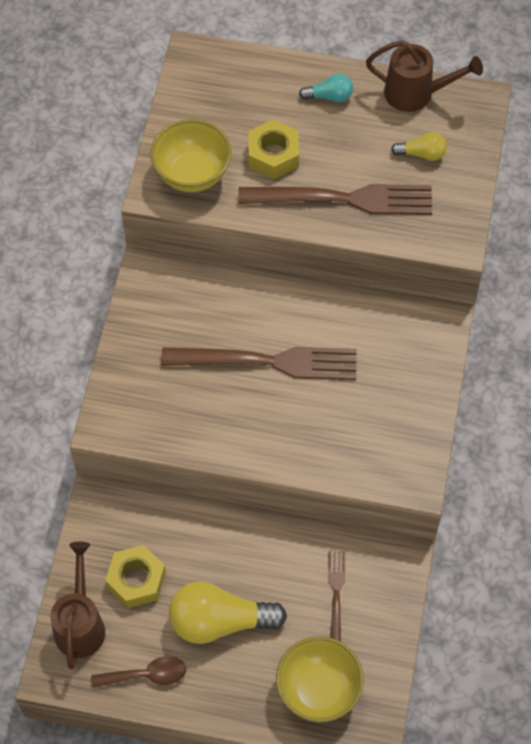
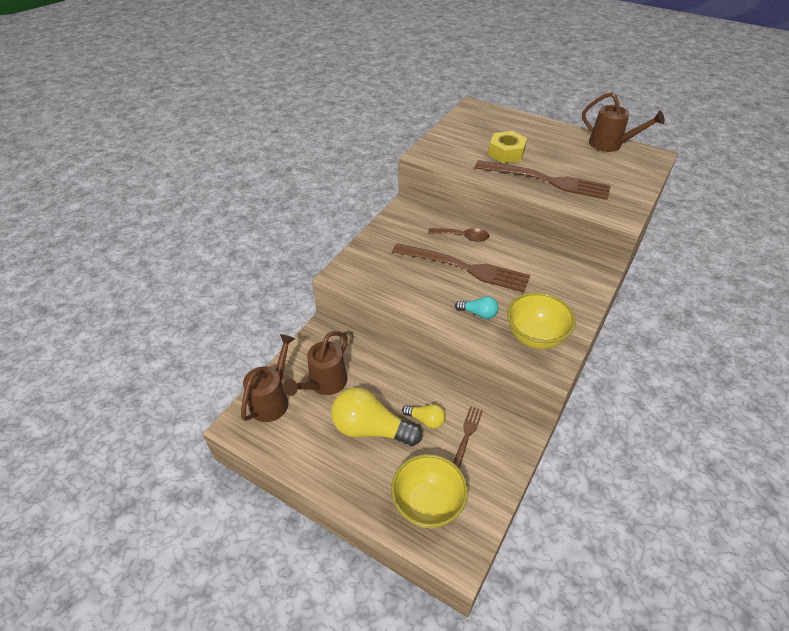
camera: 20 degrees right, 15 degrees down
brown spoon [91,656,187,688] -> brown spoon moved to [428,228,490,242]
yellow nut [105,545,166,608] -> brown watering can [283,331,348,396]
yellow bowl [150,119,232,192] -> yellow bowl moved to [507,292,576,349]
turquoise light bulb [299,74,353,102] -> turquoise light bulb moved to [455,296,499,319]
yellow light bulb [391,132,447,161] -> yellow light bulb moved to [402,404,446,429]

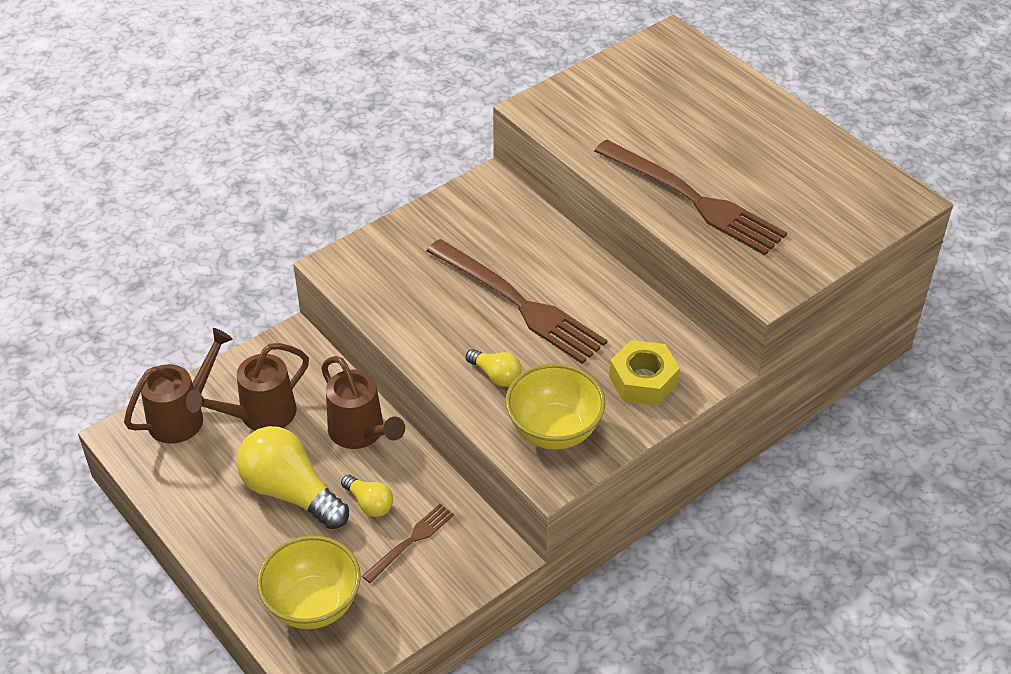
camera: 20 degrees right, 0 degrees up
brown spoon [428,228,490,242] -> none
turquoise light bulb [455,296,499,319] -> yellow light bulb [466,349,521,387]
yellow nut [488,131,527,163] -> yellow nut moved to [609,340,680,406]
brown watering can [582,92,665,152] -> brown watering can moved to [321,356,405,449]

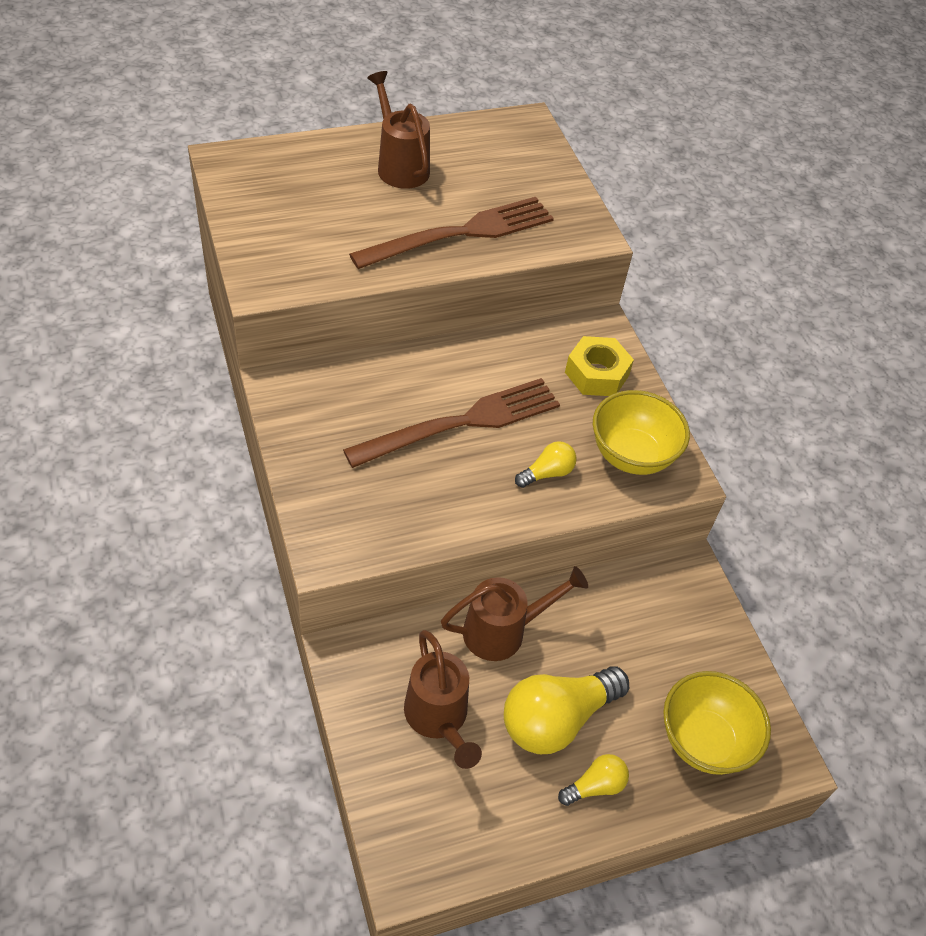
camera: 75 degrees left, 5 degrees up
brown watering can [124,328,233,444] -> brown watering can moved to [367,71,430,189]
yellow light bulb [341,475,393,517] -> yellow light bulb moved to [558,754,629,806]
brown fork [362,504,454,583] -> none

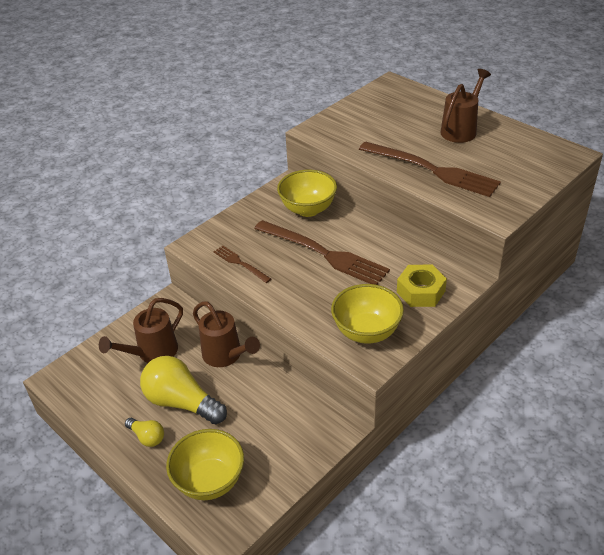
camera: 70 degrees right, 10 degrees down
yellow light bulb [515,441,577,488] -> none
none -> brown fork [214,246,271,283]
none -> yellow bowl [277,170,337,217]

